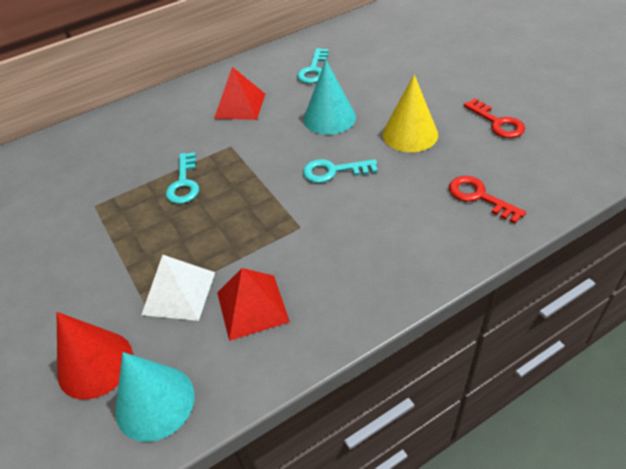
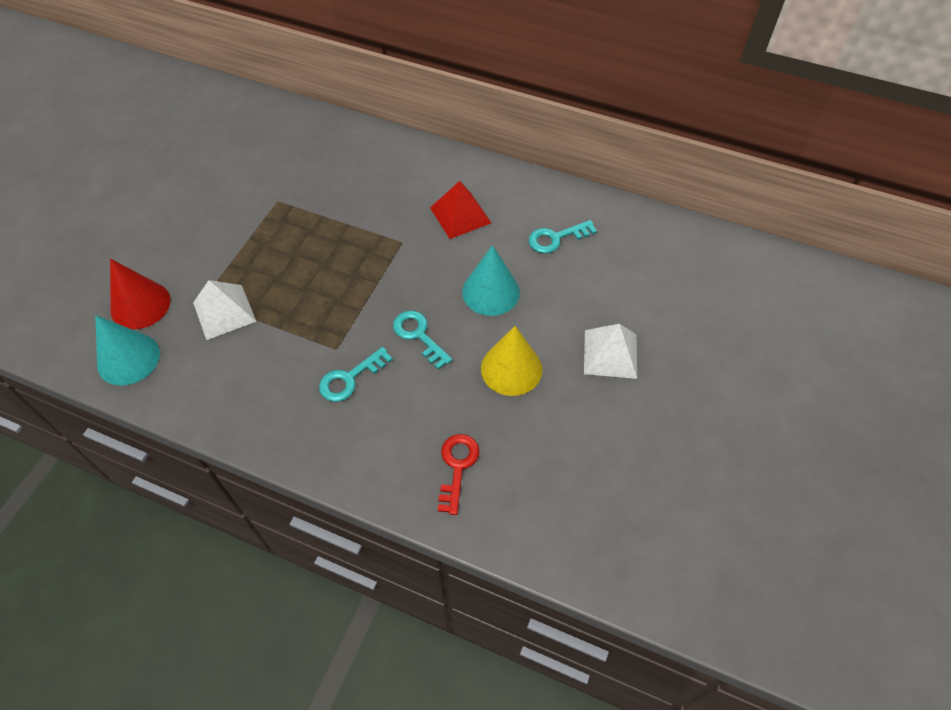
camera: 50 degrees right, 10 degrees up
turquoise key [166,152,199,204] -> turquoise key moved to [319,347,393,402]
red pyramid [217,268,290,341] -> none
red key [463,98,525,138] -> none
none -> white pyramid [584,324,637,379]

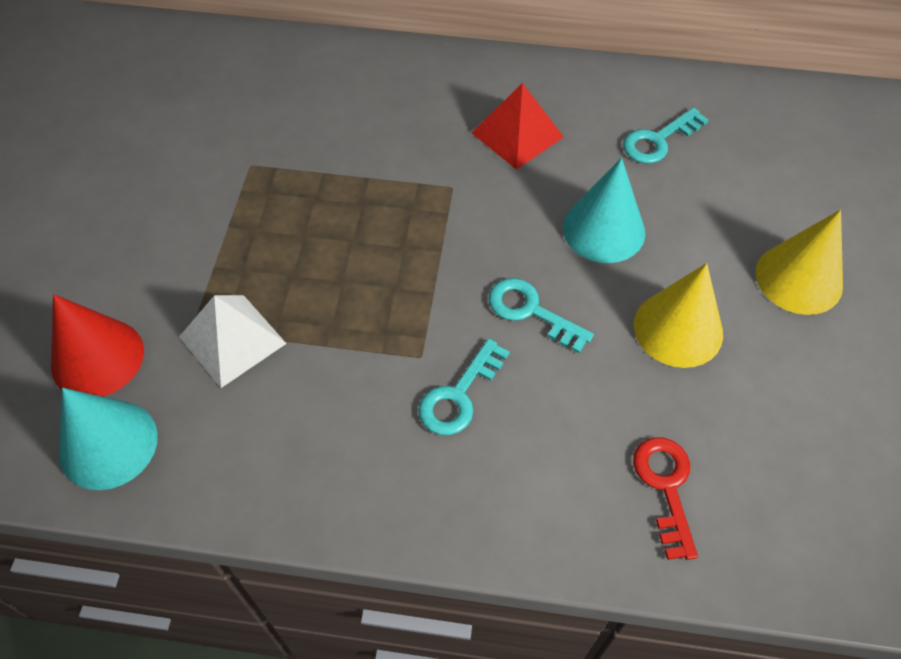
camera: 15 degrees left, 0 degrees up
white pyramid [584,324,637,379] -> yellow cone [756,210,843,315]

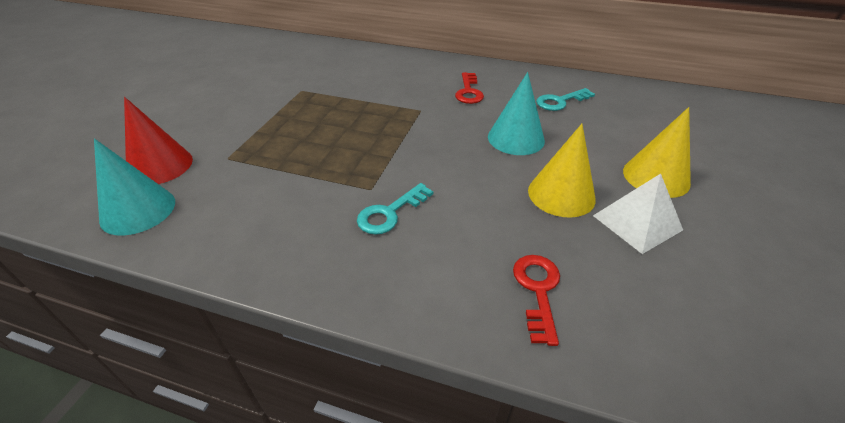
camera: 10 degrees right, 15 degrees down
white pyramid [179,295,287,388] -> white pyramid moved to [593,174,683,254]
red pyramid [472,83,563,170] -> red key [455,72,484,104]
turquoise key [489,278,594,353] -> none

